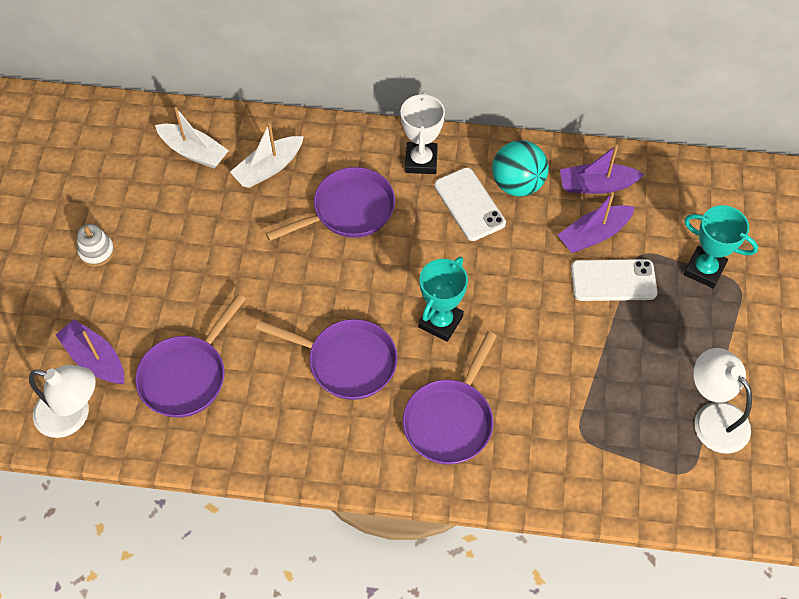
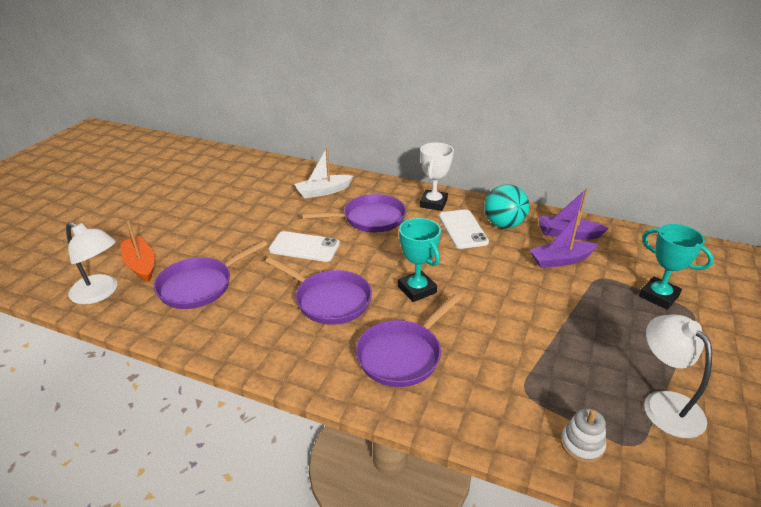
camera: 15 degrees right, 25 degrees down
purple boat [56,319,124,384] -> orange boat [120,220,155,282]
white stacking toy [77,224,115,267] -> white stacking toy moved to [561,408,606,463]
white boat [155,107,229,168] -> none
turquoise trophy [418,257,468,342] -> turquoise trophy turned 75 degrees counterclockwise [398,218,441,302]
white phone [571,259,657,301] -> white phone moved to [269,231,340,262]

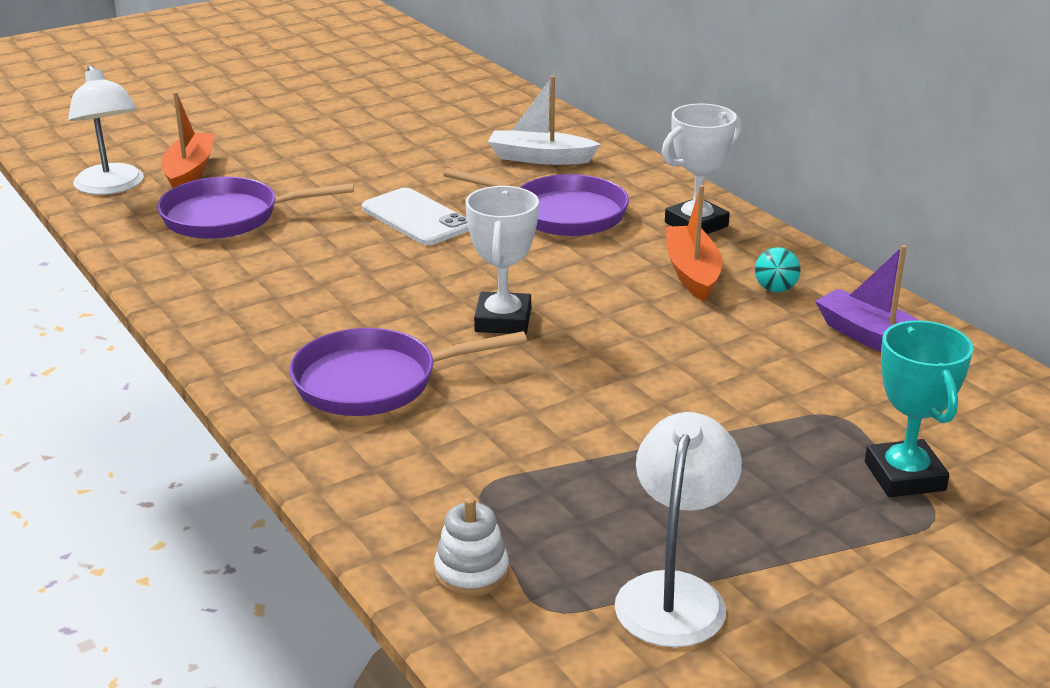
camera: 35 degrees right, 5 degrees down
purple pan [265,257,372,325] -> none
turquoise trophy [398,218,441,302] -> white trophy [466,186,539,334]
white phone [439,209,489,249] -> orange boat [666,185,722,301]
turquoise ball [484,184,529,228] -> turquoise ball [755,247,801,292], size x0.51
purple boat [529,211,598,268] -> none

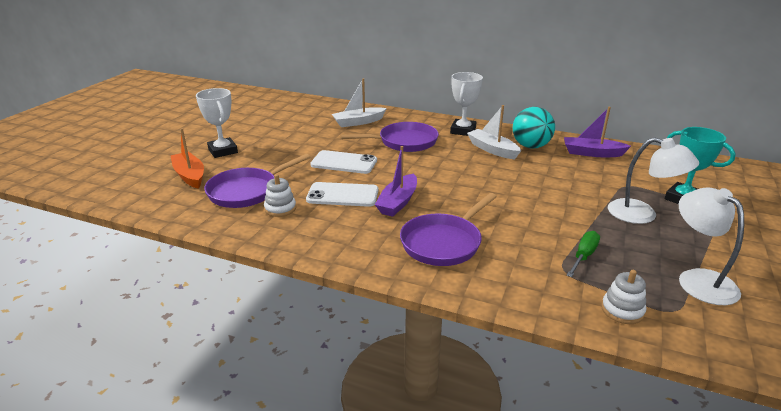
camera: 35 degrees left, 0 degrees up
white lamp [68,65,144,195] -> white lamp moved to [608,138,699,224]
white trophy [466,186,539,334] -> white trophy moved to [196,88,238,158]
orange boat [666,185,722,301] -> white boat [467,105,521,159]
turquoise ball [755,247,801,292] -> turquoise ball [513,107,555,148], size x1.95
none -> white stacking toy [264,174,296,217]
none -> white phone [306,182,378,207]
none -> purple boat [375,146,417,217]
none -> green screwdriver [566,231,600,277]

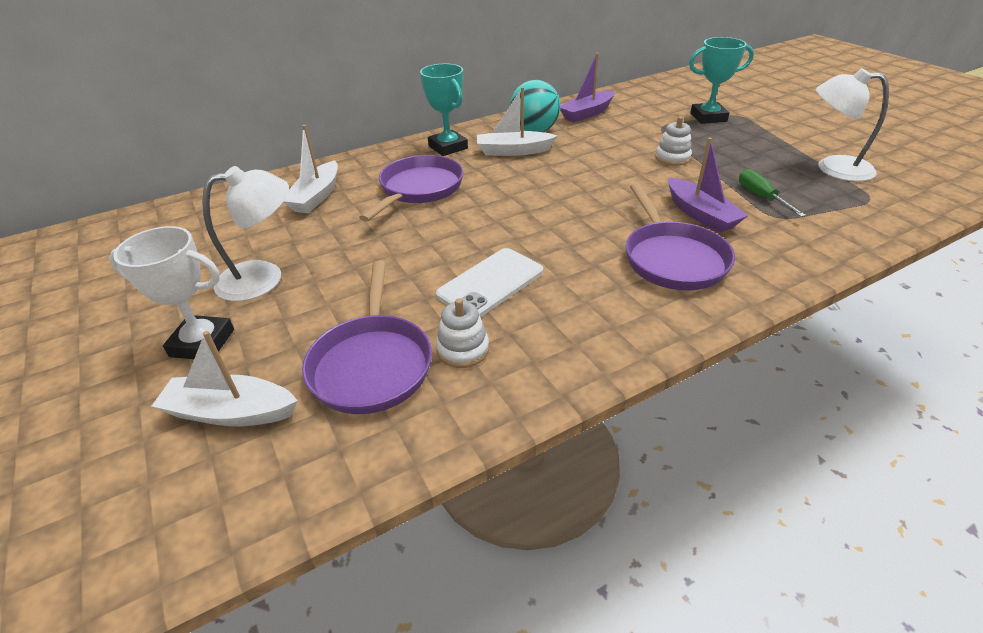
camera: 50 degrees left, 10 degrees up
orange boat [171,128,204,189] -> white boat [151,331,298,426]
white phone [310,150,377,174] -> none
purple boat [375,146,417,217] -> purple boat moved to [668,138,748,233]
white trophy [450,72,483,136] -> turquoise trophy [420,64,468,156]
white stacking toy [601,270,646,324] -> white stacking toy moved to [655,117,692,166]
white lamp [608,138,699,224] -> white lamp moved to [202,166,289,301]

